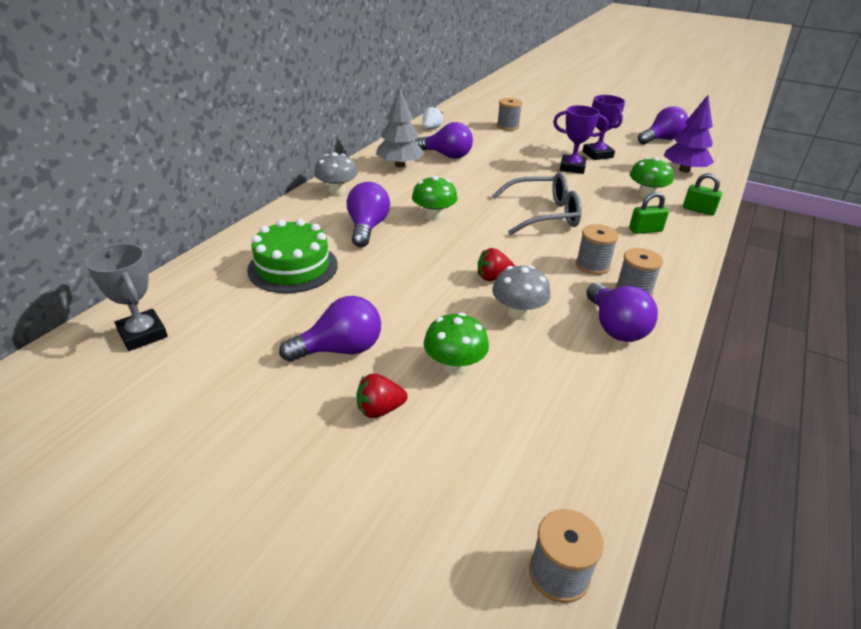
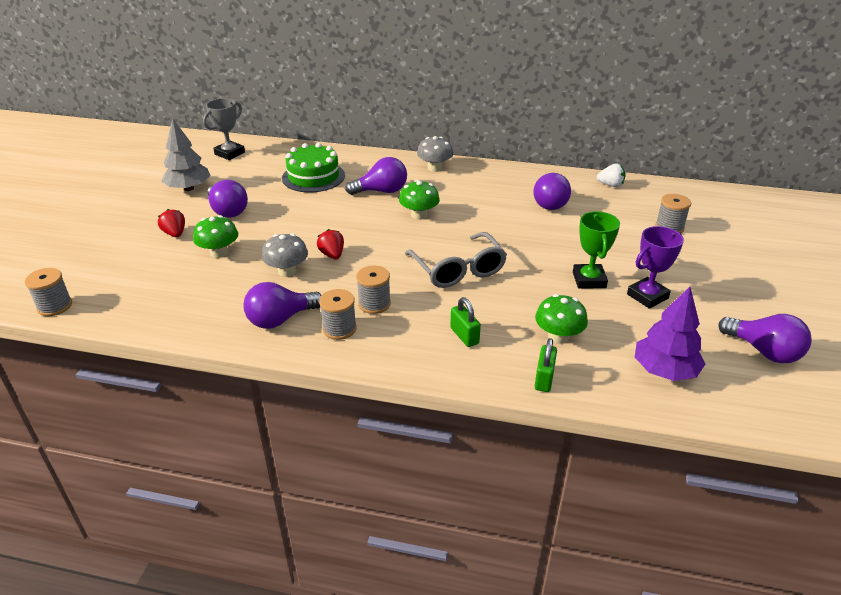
camera: 75 degrees right, 0 degrees up
grey tree [376,88,424,167] -> grey tree moved to [161,118,211,191]
purple trophy [553,105,609,174] -> green trophy [573,211,620,289]

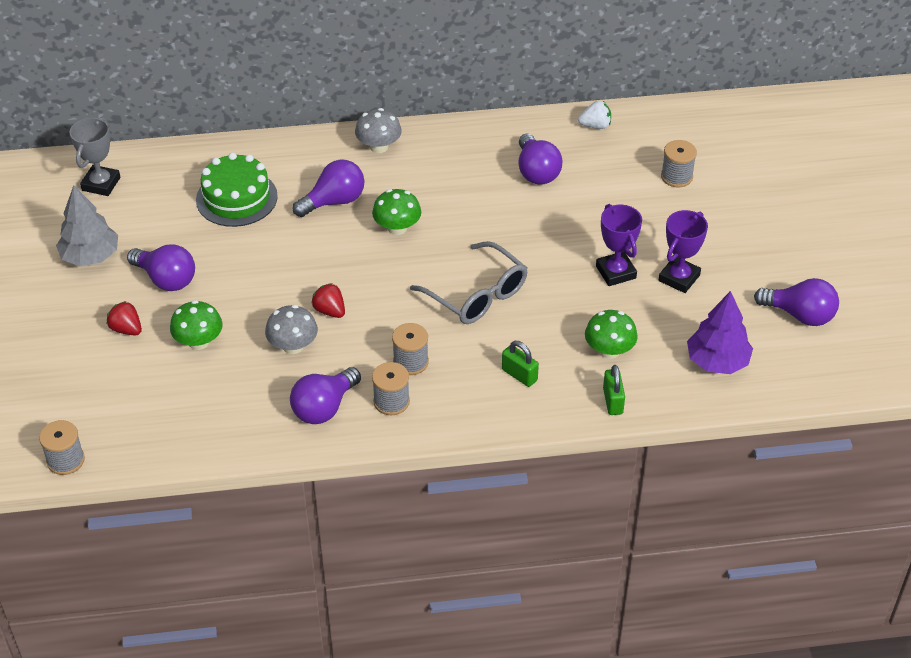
camera: 20 degrees left, 10 degrees up
green trophy [573,211,620,289] -> purple trophy [596,204,642,286]

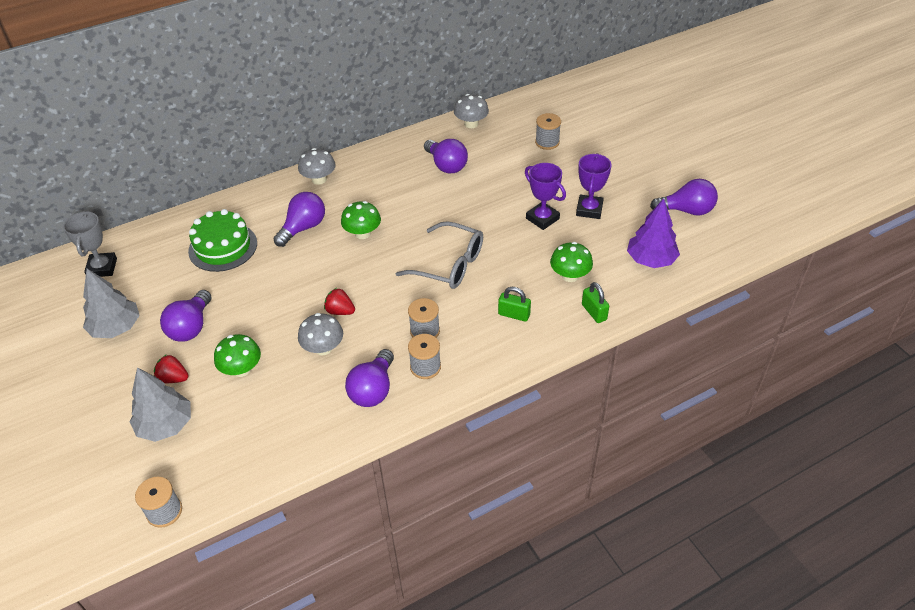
camera: 20 degrees left, 0 degrees up
purple light bulb [127,244,195,291] -> purple light bulb turned 90 degrees clockwise [160,290,212,342]
white strawberry [578,101,611,129] -> grey mushroom [454,94,489,128]
none -> grey tree [130,368,191,442]

